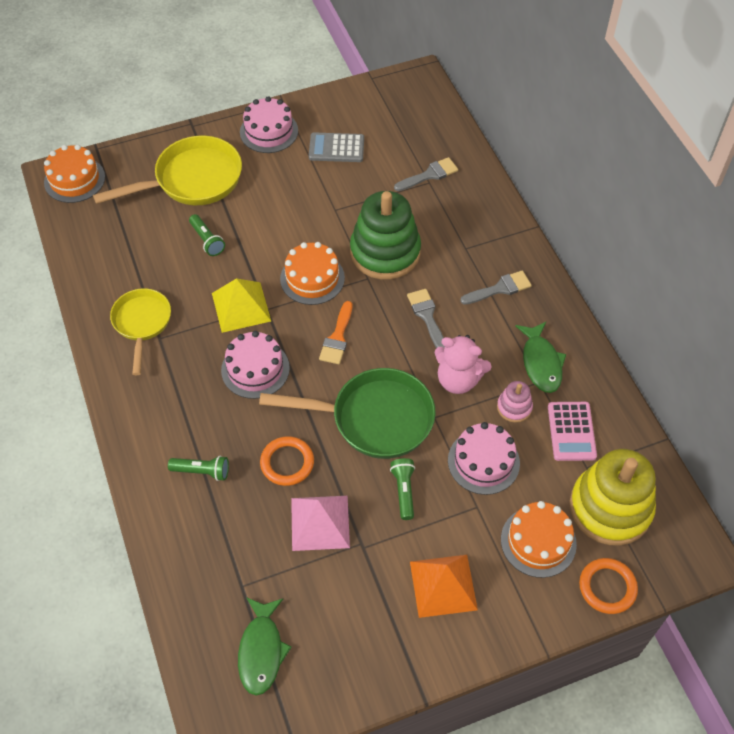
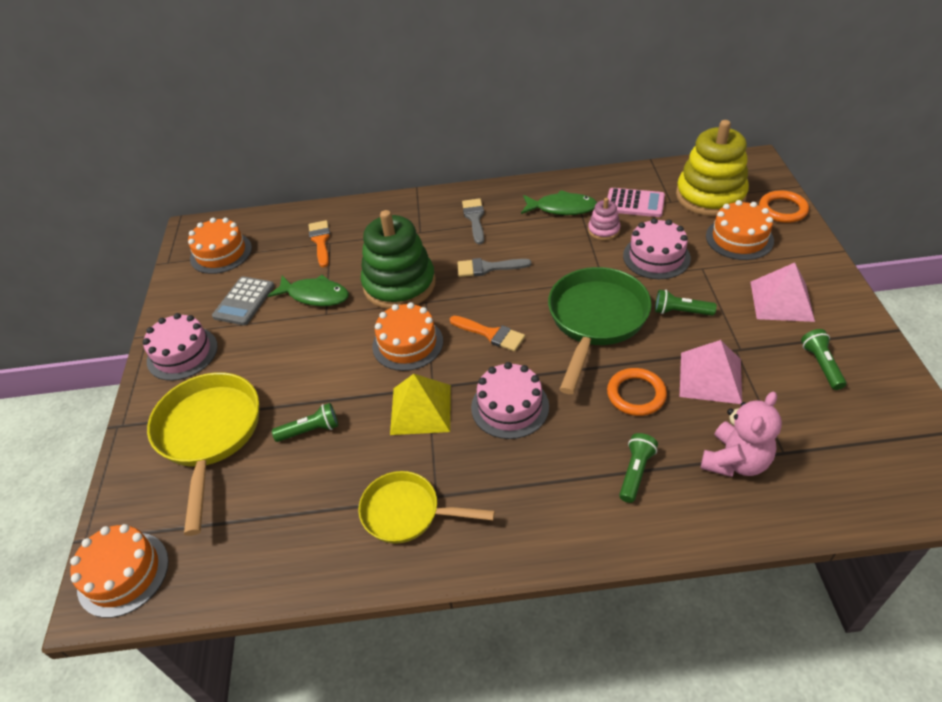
camera: 70 degrees left, 10 degrees down
green fish [238,597,292,696] -> green fish moved to [268,275,349,306]
grey brush [394,157,458,191] -> orange brush [308,220,330,267]
orange pyramid [410,555,478,618] -> pink pyramid [751,263,815,322]
pink teddy bear [434,335,492,394] -> pink teddy bear moved to [701,391,782,477]
none -> orange cake [188,218,252,274]
none -> green flashlight [801,329,846,390]

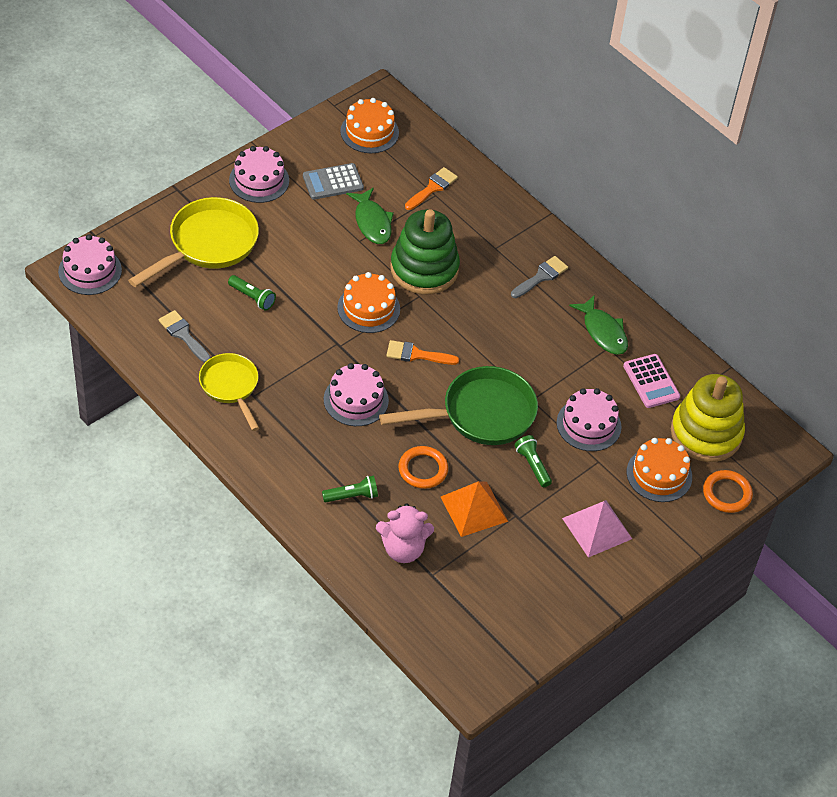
camera: 45 degrees right, 5 degrees up
orange cake [70,524,169,618] -> pink cake [58,234,122,295]
yellow pyramid [390,374,451,435] -> none
orange brush [450,316,525,352] -> orange brush turned 105 degrees clockwise [386,340,459,365]
grey brush [457,258,531,277] -> grey brush moved to [159,310,211,363]
pink stacking toy [588,198,621,240] -> none
pink pyramid [680,340,742,404] -> orange pyramid [441,481,508,537]
green flashlight [801,329,846,390] -> none

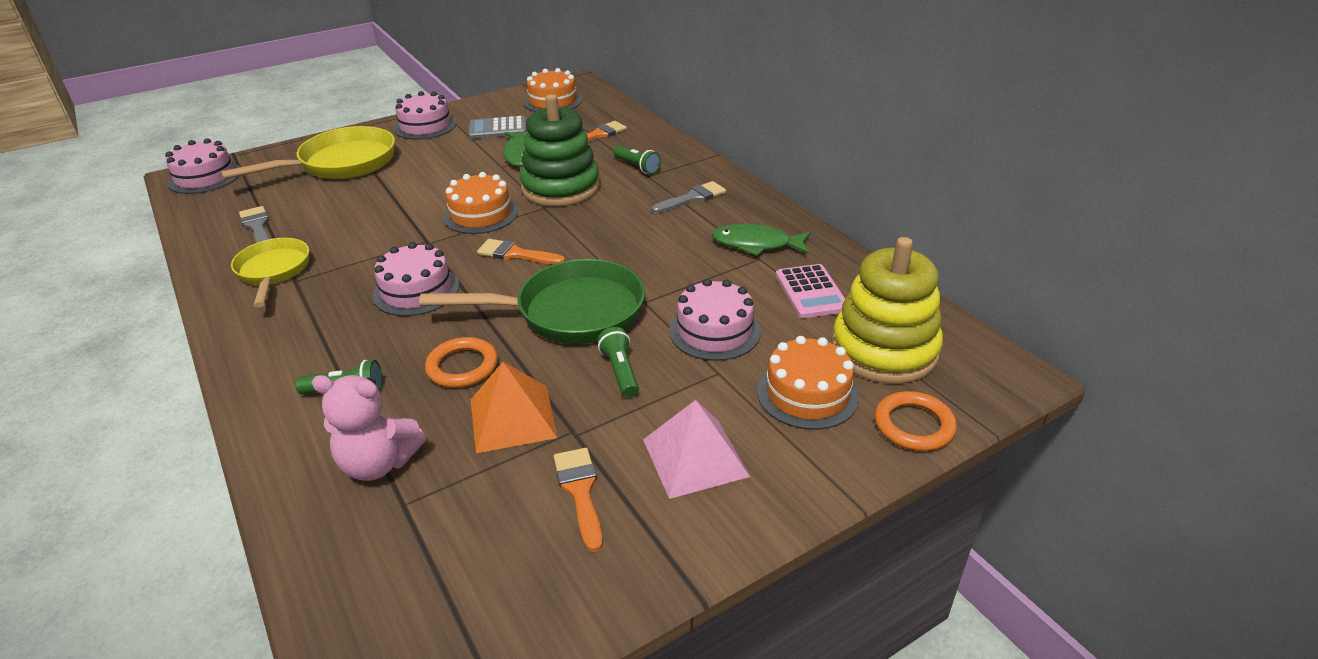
camera: 15 degrees right, 15 degrees down
green flashlight [228,275,276,311] -> green flashlight moved to [613,146,661,174]
green fish [569,295,628,355] -> green fish turned 120 degrees clockwise [712,223,811,256]
none -> orange brush [554,448,603,552]

